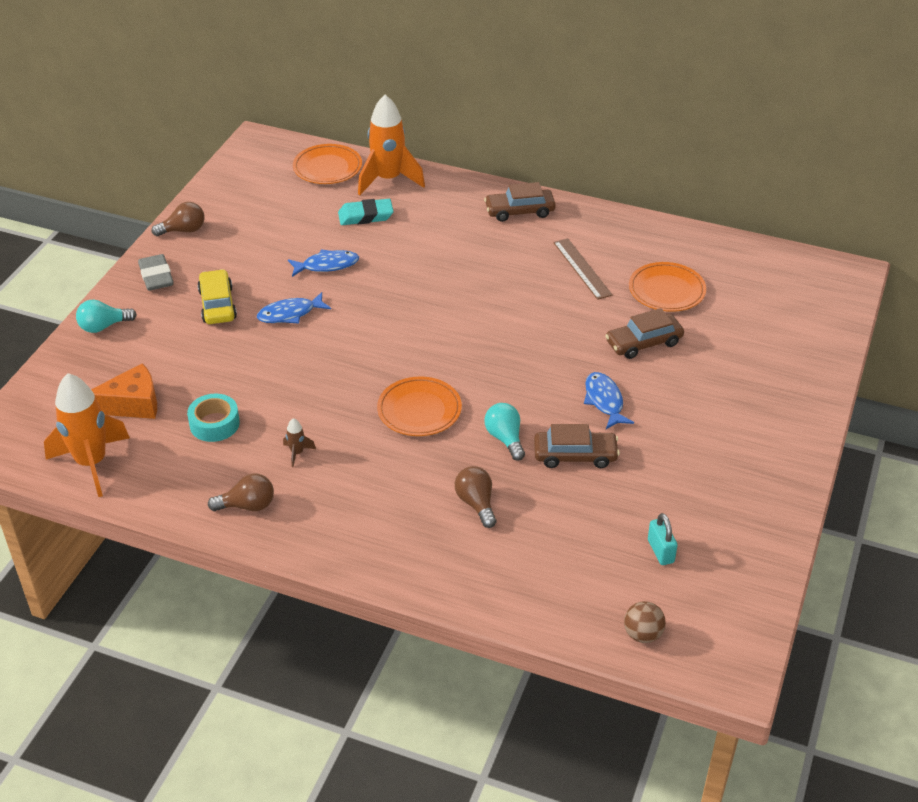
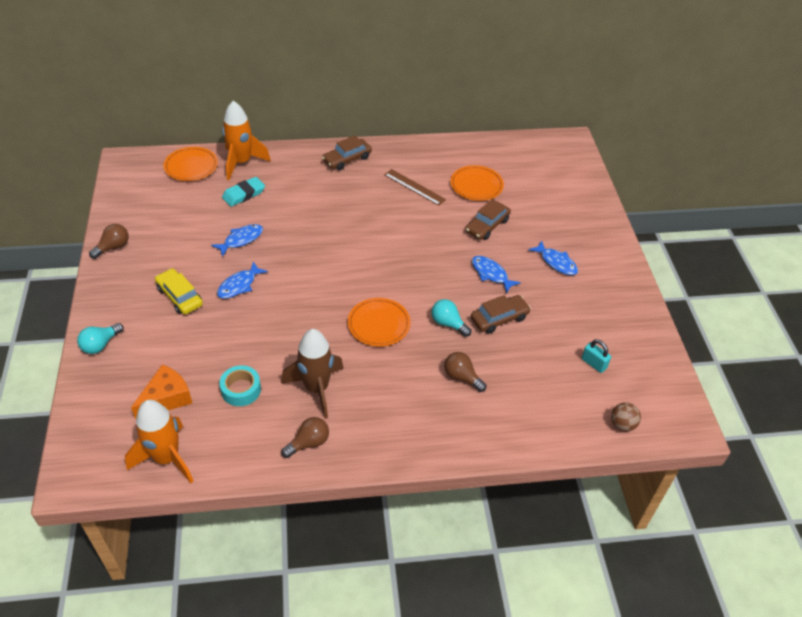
camera: 30 degrees left, 5 degrees up
grey eraser [138,254,174,291] -> none
brown rocket [283,418,316,467] -> brown rocket [281,329,344,419], size x2.47
none -> blue fish [528,240,578,275]

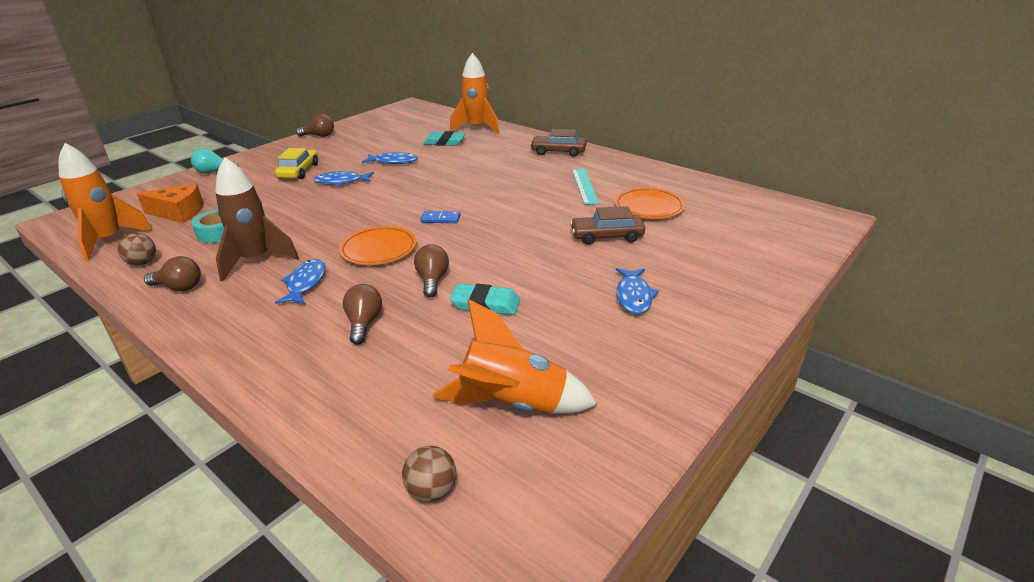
camera: 50 degrees right, 15 degrees down
orange plate [164,147,218,181] -> none
brown ruler [384,169,446,206] -> turquoise ruler [572,169,599,205]
turquoise light bulb [432,299,471,337] -> brown light bulb [414,244,449,297]
brown car [471,295,531,334] -> turquoise eraser [450,284,520,315]
blue fish [472,256,521,293] -> blue fish moved to [275,259,326,304]
turquoise padlock [582,339,611,373] -> orange rocket [433,299,597,414]
none -> brown ball [118,233,156,266]
none -> blue domino [420,211,460,223]

